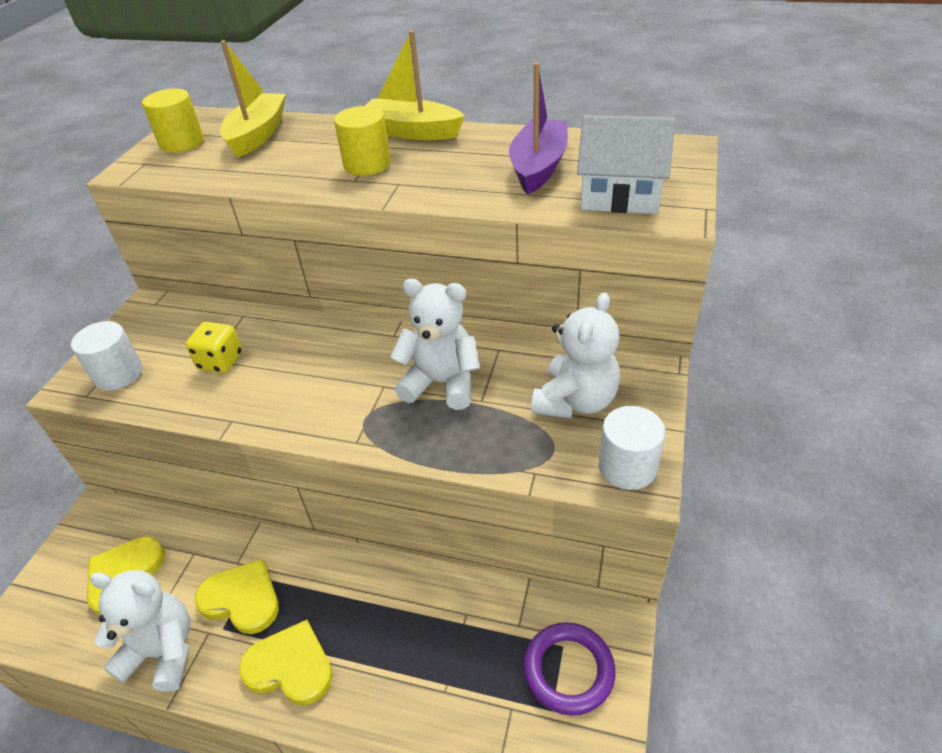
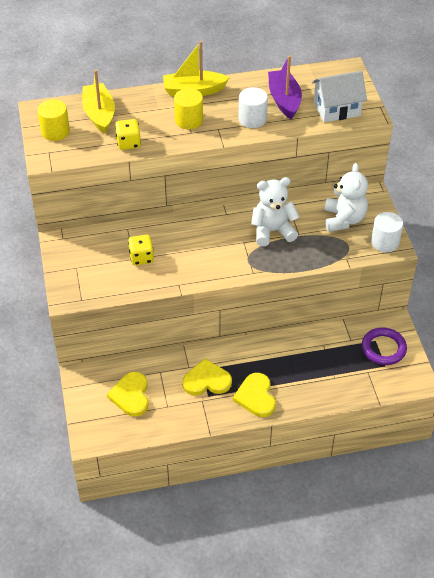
camera: 30 degrees left, 5 degrees up
white cylinder [71,321,143,391] -> white cylinder moved to [238,87,268,128]
white teddy bear [90,570,190,692] -> none
yellow heart [239,620,333,705] -> yellow heart turned 90 degrees counterclockwise [233,373,276,417]
none -> yellow dice [115,119,141,150]

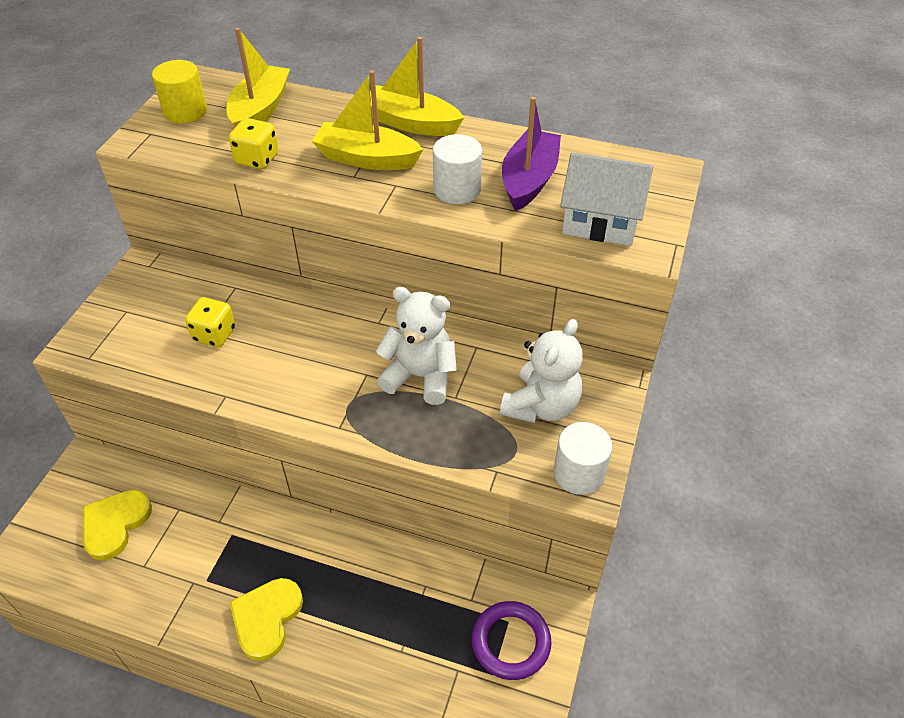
camera: 30 degrees right, 0 degrees up
yellow cylinder [174,88,203,129] -> yellow boat [312,70,423,170]
yellow heart [182,359,232,396] -> none

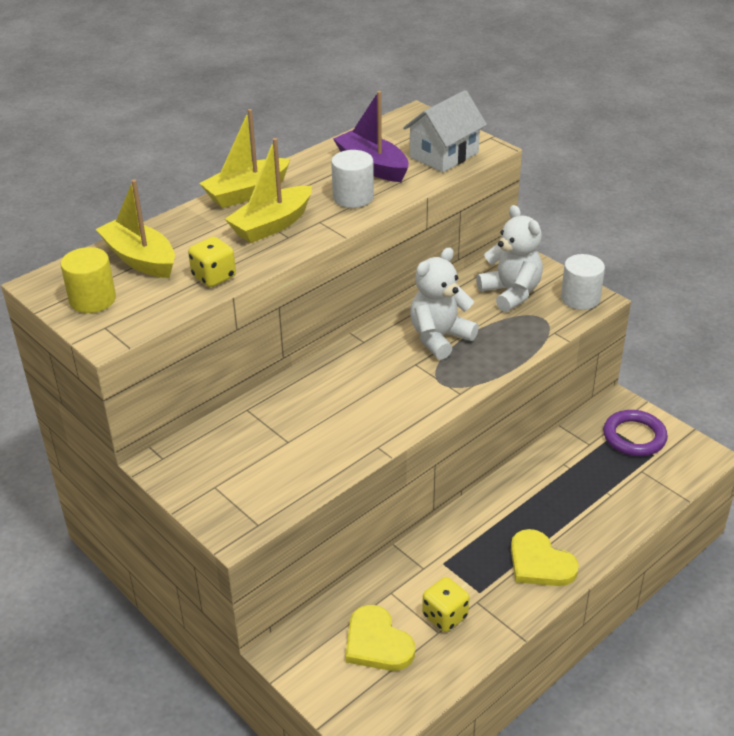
camera: 60 degrees left, 10 degrees down
yellow dice [185,297,235,347] -> yellow dice moved to [422,577,470,632]

